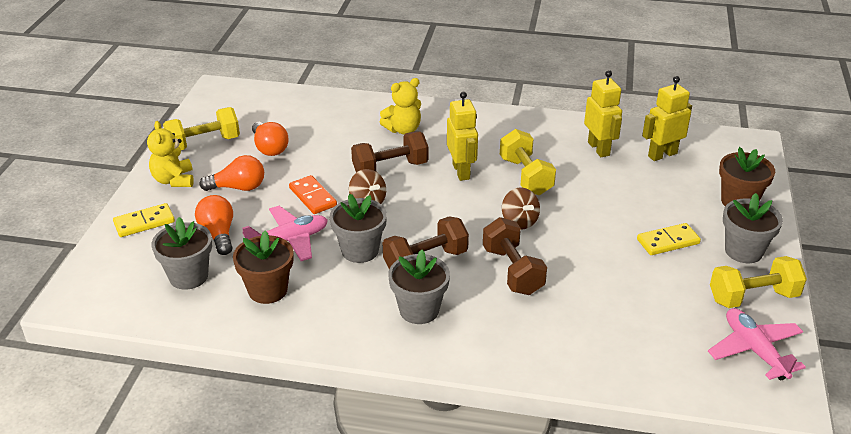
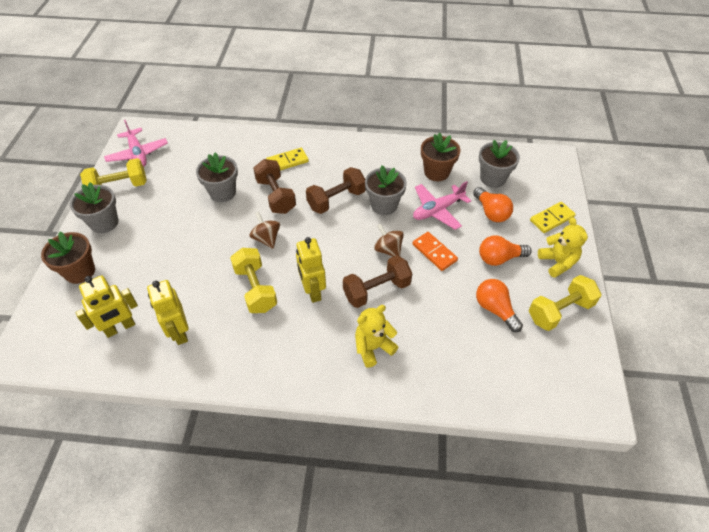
camera: 175 degrees right, 15 degrees up
grey flower pot [388,250,450,324] -> grey flower pot moved to [196,152,238,202]
yellow domino [637,223,701,255] -> yellow domino moved to [266,148,309,170]

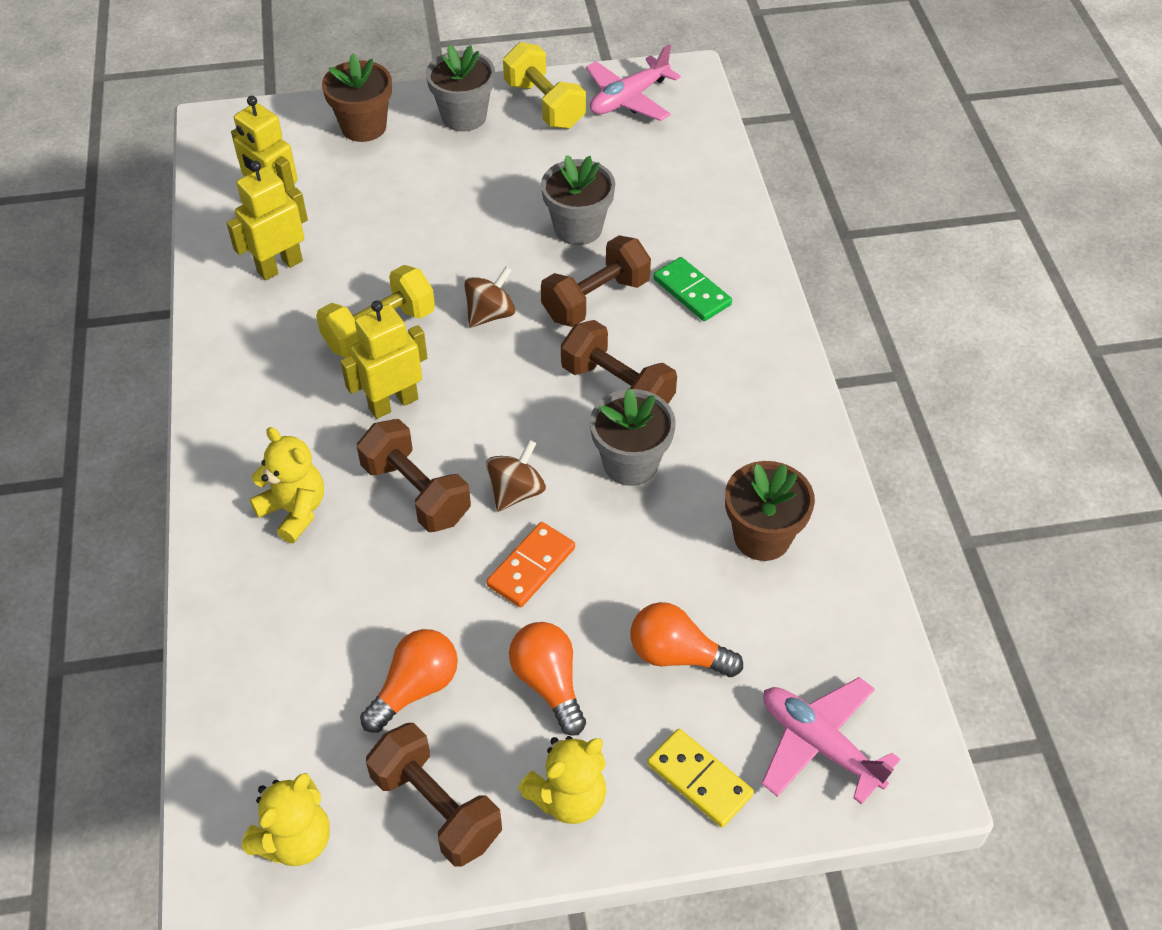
camera: 75 degrees right, 0 degrees up
yellow domino [266,148,309,170] -> green domino [653,257,732,321]
pink plane [413,181,471,230] -> pink plane moved to [761,677,900,805]
orange light bulb [473,187,513,222] -> orange light bulb turned 60 degrees clockwise [631,602,743,677]
grey flower pot [479,140,520,188] -> none
yellow dumbbell [529,275,601,331] -> brown dumbbell [366,723,502,867]
none -> yellow teddy bear [242,773,330,866]

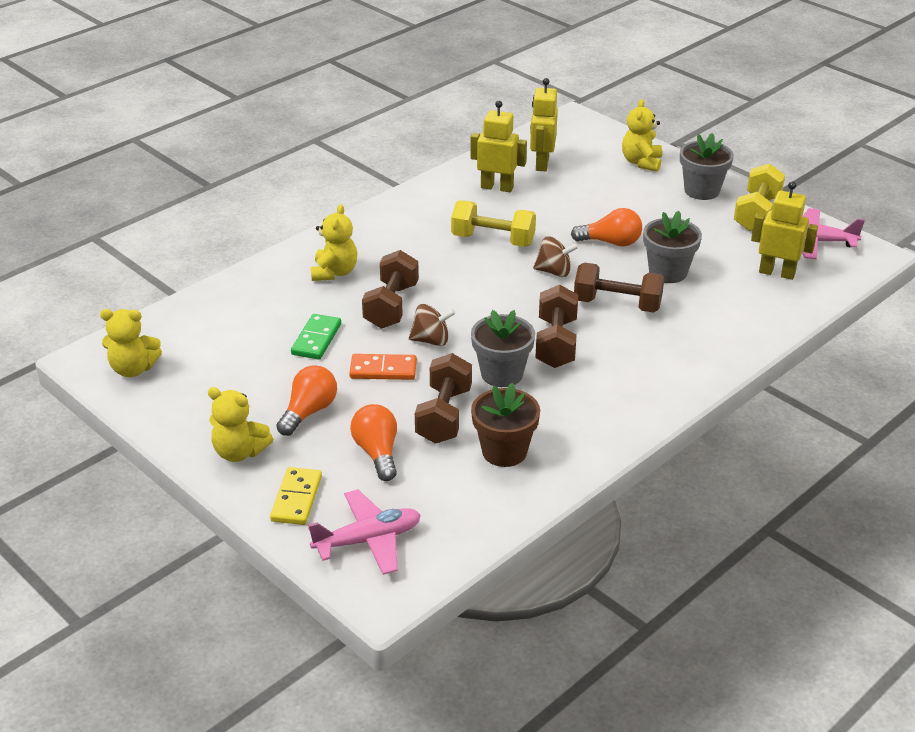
camera: 55 degrees right, 15 degrees down
brown flower pot [322,54,392,142] -> yellow teddy bear [622,99,662,172]
yellow robot [340,300,428,419] -> yellow robot moved to [751,182,818,280]
orange light bulb [360,629,458,733] -> orange light bulb moved to [571,208,642,247]
brown dumbbell [366,723,502,867] -> brown dumbbell moved to [415,353,472,444]
green domino [653,257,732,321] -> green domino moved to [291,314,341,360]
pink plane [761,677,900,805] -> pink plane turned 60 degrees clockwise [308,489,421,575]

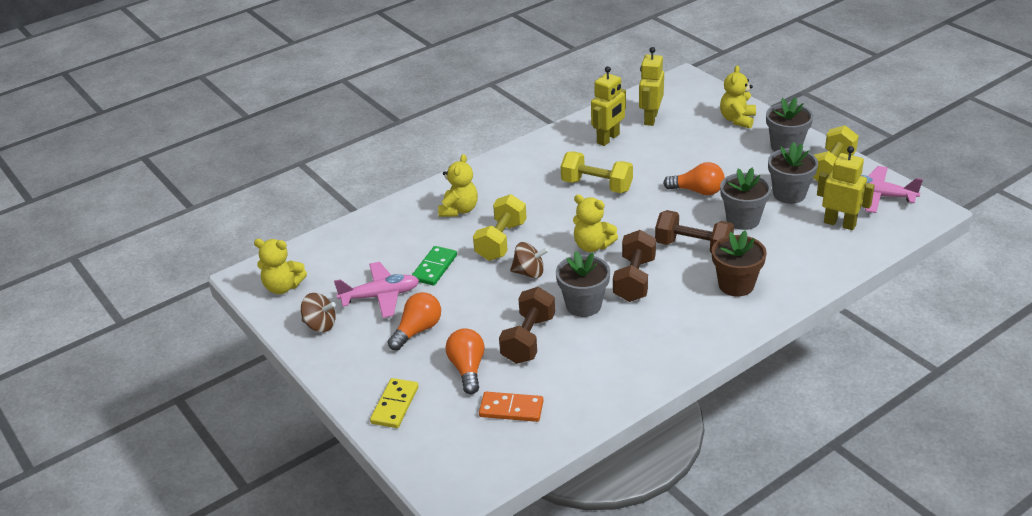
camera: 10 degrees right, 0 degrees up
yellow teddy bear [208,387,273,462] -> yellow teddy bear moved to [573,195,618,252]
pink plane [308,489,421,575] -> pink plane moved to [334,262,419,318]
orange domino [349,354,417,380] -> orange domino moved to [479,392,544,422]
brown dumbbell [362,250,419,329] -> yellow dumbbell [473,194,527,261]
yellow robot [470,101,527,192] -> yellow robot turned 105 degrees clockwise [591,66,626,146]
brown flower pot [471,382,540,467] -> brown flower pot moved to [712,230,767,297]
brown spinning top [533,236,579,277] -> brown spinning top moved to [301,293,336,332]
none -> grey flower pot [768,142,818,204]

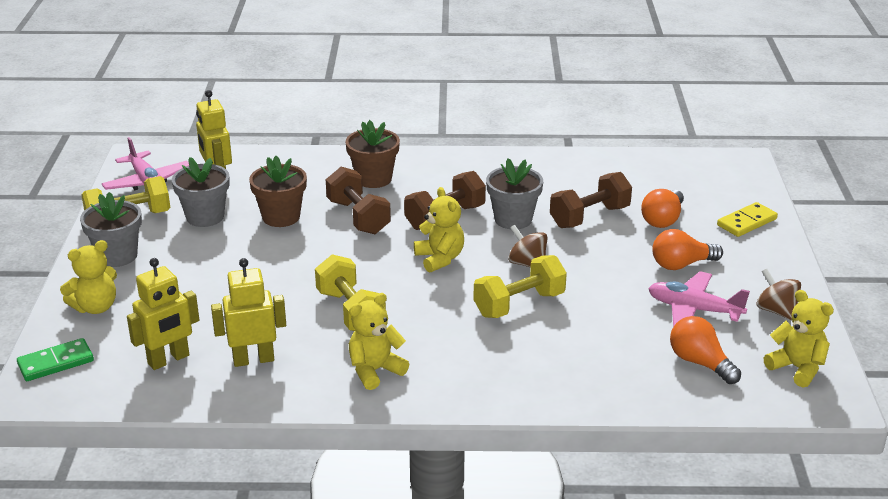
camera: 145 degrees left, 5 degrees down
green domino [412,246,457,286] -> green domino moved to [17,338,94,381]
yellow teddy bear [438,154,478,217] -> yellow teddy bear moved to [349,293,409,390]
orange domino [479,392,544,422] -> none
orange light bulb [663,162,725,195] -> orange light bulb moved to [670,316,741,384]
grey flower pot [720,168,772,230] -> brown flower pot [249,156,307,227]

